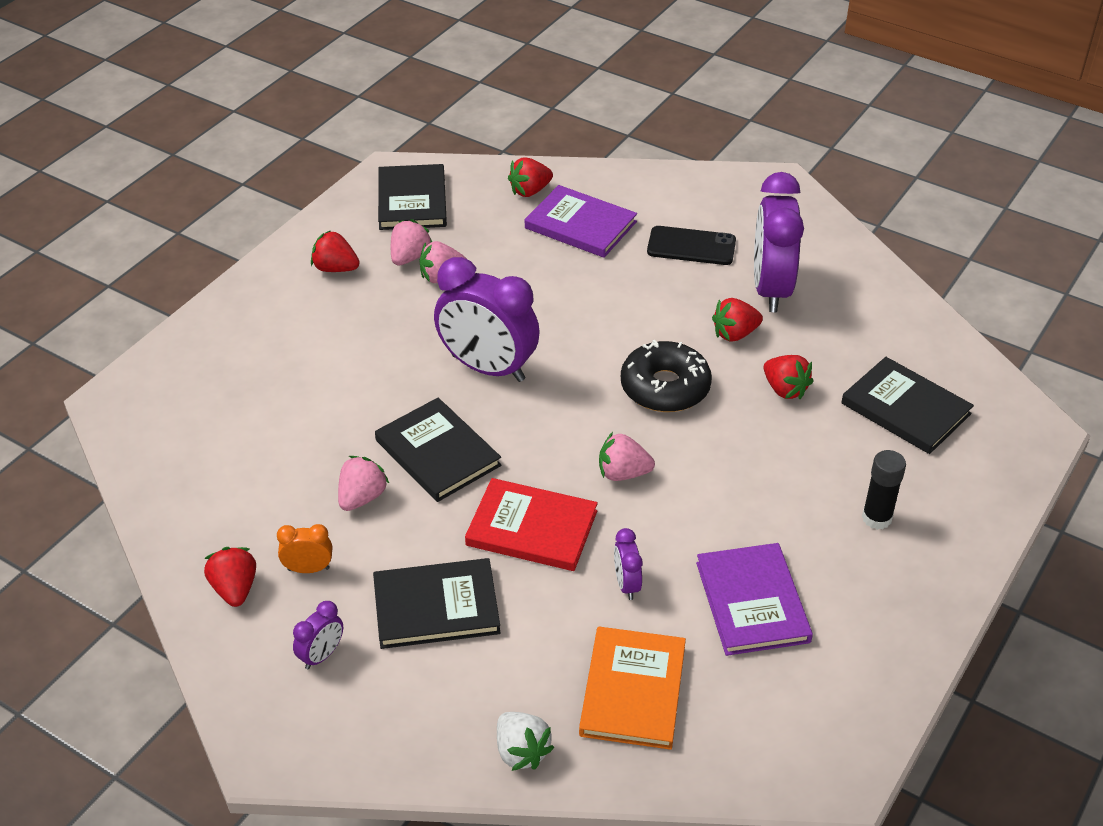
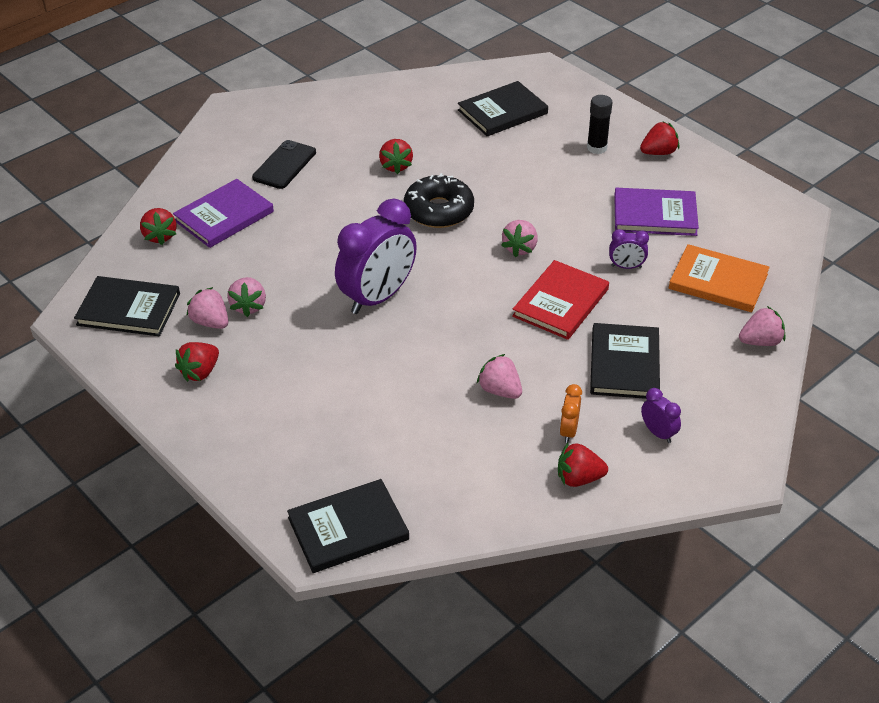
camera: 75 degrees left, 0 degrees up
black book [375,398,501,502] -> black book moved to [287,479,409,573]
white strawberry [497,712,554,771] -> pink strawberry [739,306,785,346]
purple clock [754,172,804,312] -> none
red strawberry [764,355,813,399] -> red strawberry moved to [640,121,679,155]

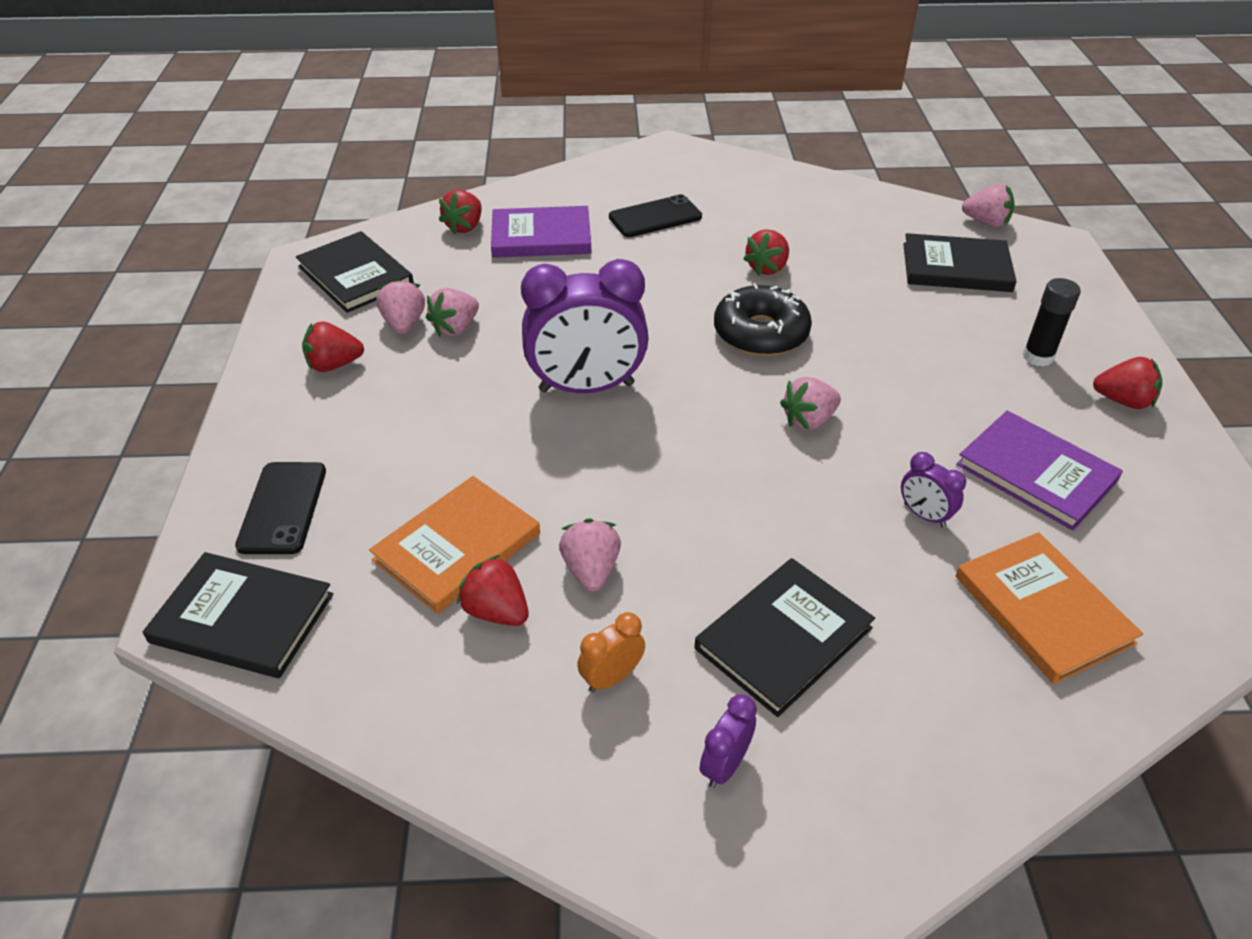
camera: 40 degrees right, 0 degrees up
red book [512,260,609,340] -> none
red strawberry [558,443,608,487] -> red strawberry moved to [457,555,529,626]
purple clock [641,388,681,443] -> purple clock turned 150 degrees counterclockwise [700,694,757,788]
pink strawberry [739,306,785,346] -> pink strawberry moved to [962,184,1015,227]
none -> black phone [235,462,326,554]
none -> orange book [369,476,540,614]

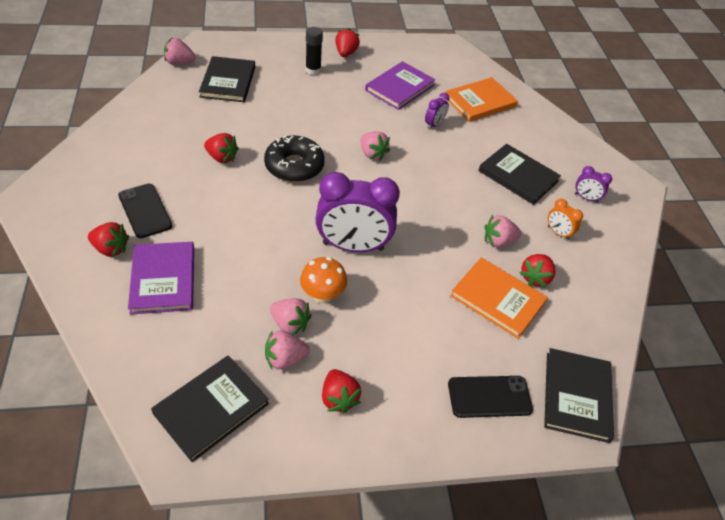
camera: 100 degrees left, 5 degrees up
red strawberry [439,190,482,234] -> red strawberry moved to [88,222,129,257]
purple clock [521,259,649,393] -> purple clock turned 105 degrees clockwise [315,172,400,252]
pink strawberry [962,184,1015,227] -> pink strawberry turned 105 degrees counterclockwise [164,38,196,65]
none -> orange mushroom [300,257,347,304]

